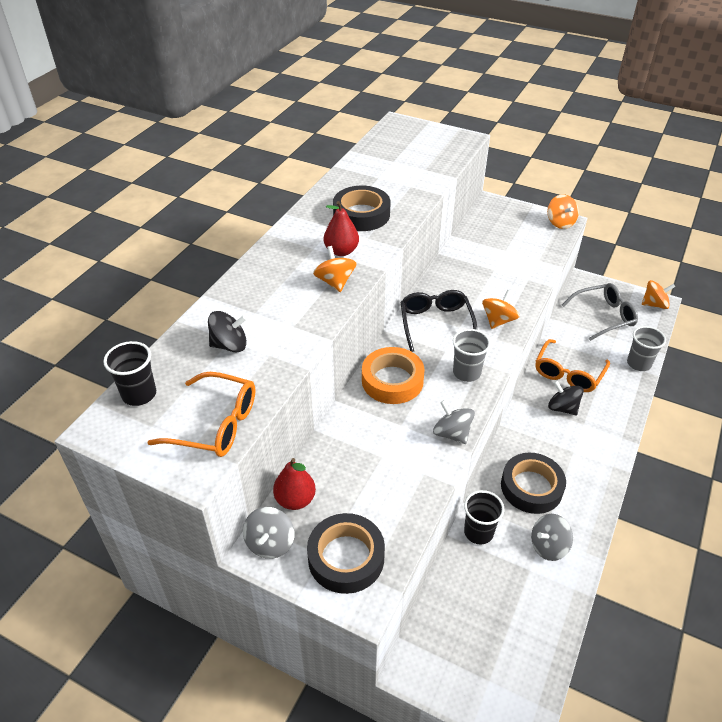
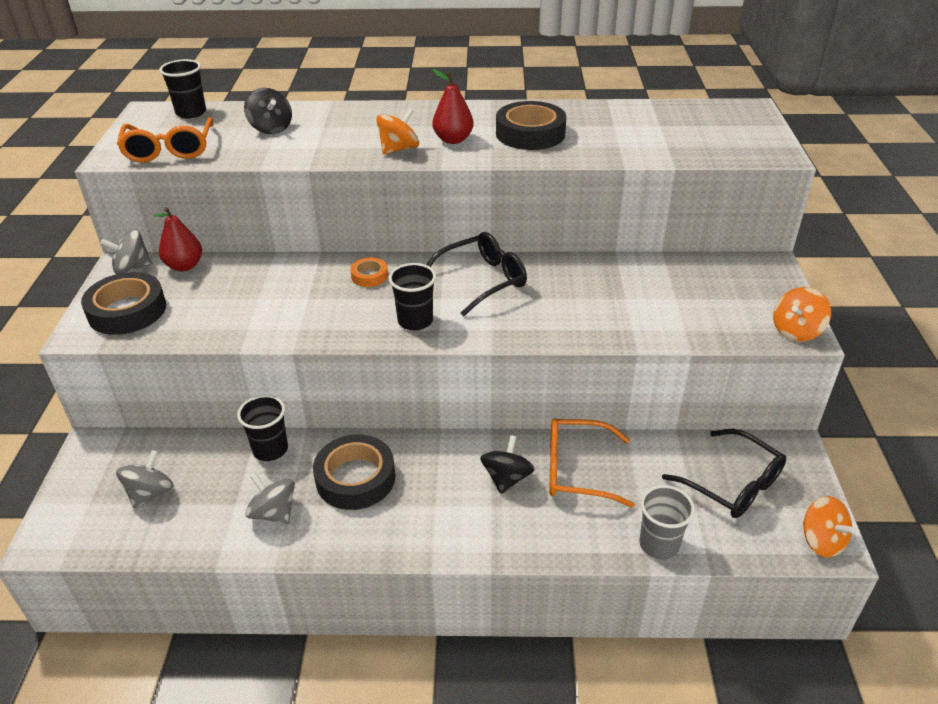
camera: 65 degrees right, 5 degrees down
orange tape [362,347,425,404] -> orange tape [350,258,388,287], size x0.51
grey spinning top [433,400,475,444] -> grey spinning top moved to [116,450,173,509]
grey cup [453,329,491,382] -> black cup [389,263,436,331]
orange spinning top [482,290,519,329] -> none
grey glasses [562,283,638,341] -> black glasses [662,429,787,518]

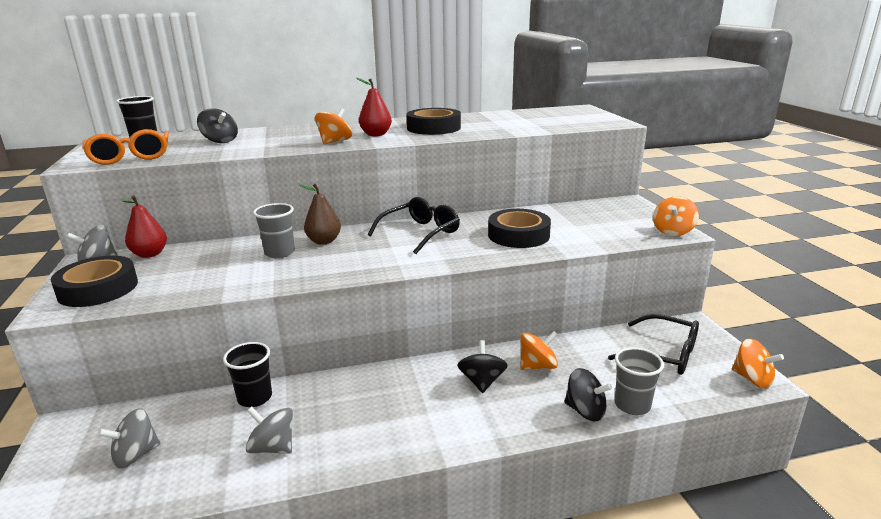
camera: 15 degrees left, 15 degrees down
grey spinning top [116,450,173,509] -> grey spinning top turned 135 degrees counterclockwise [98,408,161,469]
black tape [313,435,395,510] -> black tape moved to [488,209,551,248]
orange tape [350,258,388,287] -> brown pear [299,184,341,245]
black cup [389,263,436,331] -> none
orange glasses [549,419,635,507] -> orange spinning top [520,331,558,370]
none -> grey cup [253,203,295,258]
none -> black spinning top [564,368,612,422]

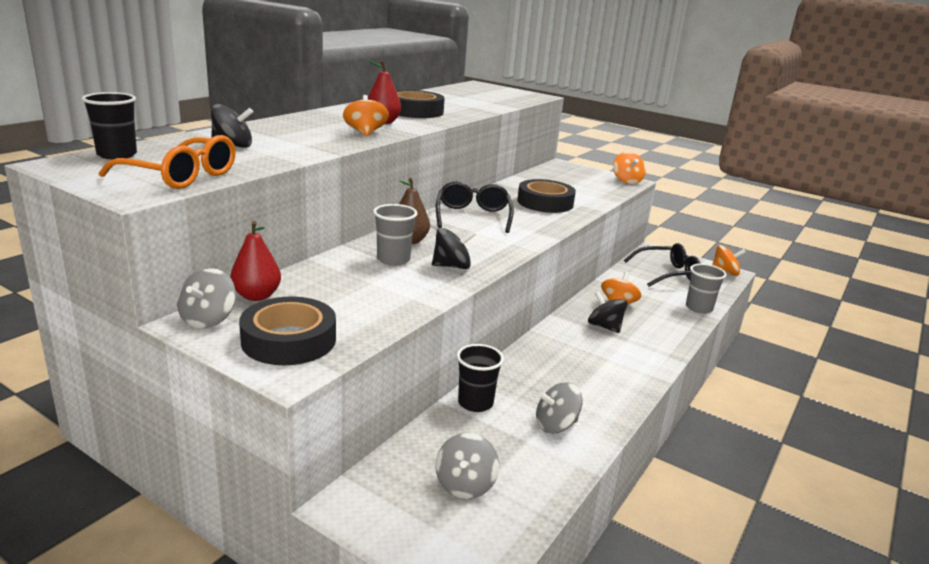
camera: 45 degrees left, 0 degrees up
black spinning top [564,368,612,422] -> black spinning top moved to [432,228,476,269]

